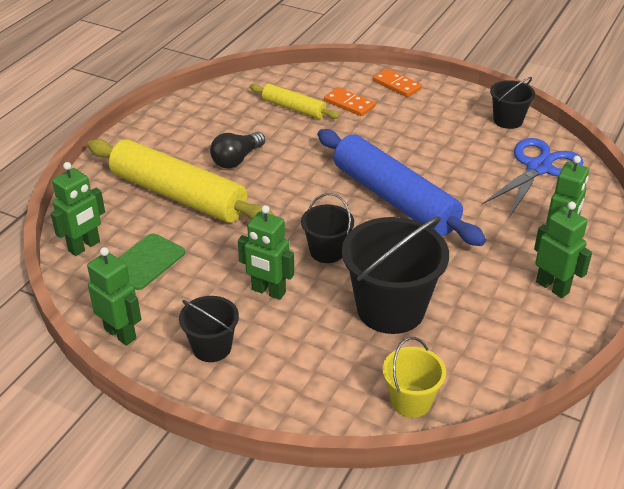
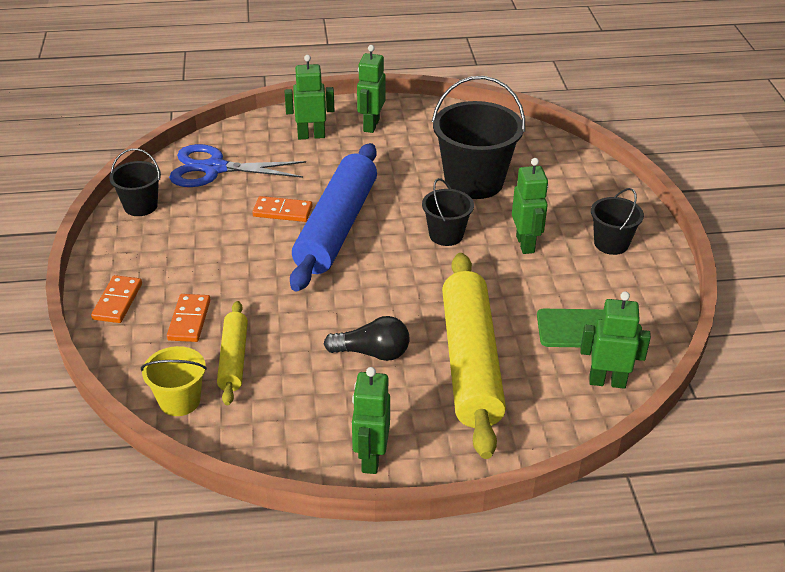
camera: 125 degrees left, 0 degrees up
green robot [87,247,141,346] -> green robot moved to [352,367,390,474]
yellow bucket [383,337,446,418] -> yellow bucket moved to [141,346,207,416]
none -> orange domino [252,196,312,222]

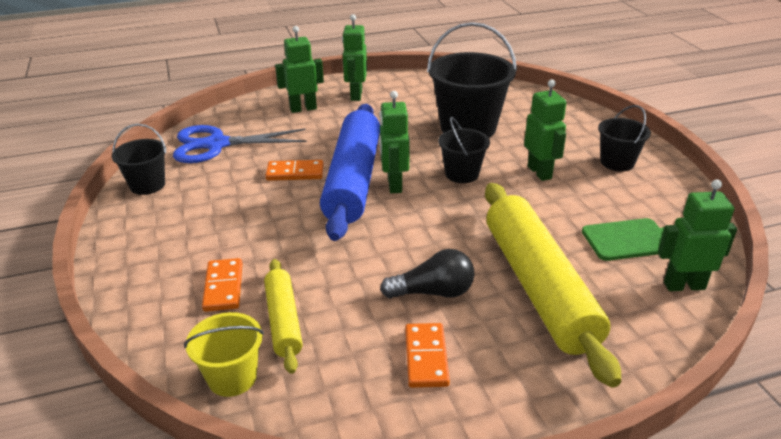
camera: 10 degrees left, 5 degrees down
orange domino [91,275,142,323] -> orange domino moved to [405,323,450,388]
green robot [352,367,390,474] -> green robot moved to [379,91,409,193]

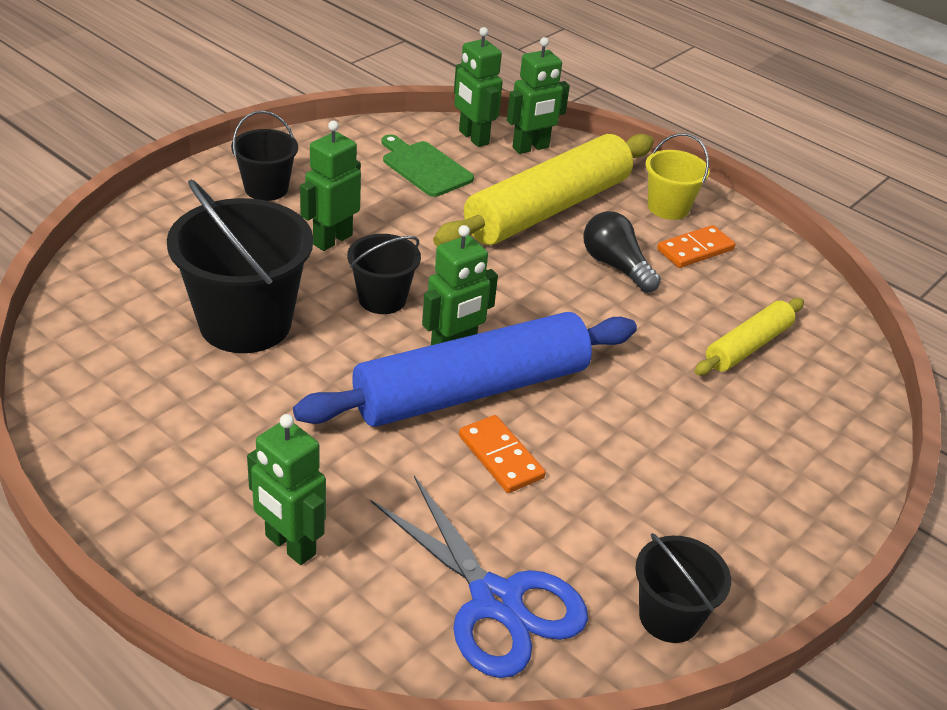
camera: 125 degrees left, 5 degrees up
yellow bucket [184,312,264,397] -> yellow bucket moved to [646,133,710,220]
orange domino [202,258,243,312] -> none
green robot [342,14,367,101] -> green robot moved to [507,37,570,154]

